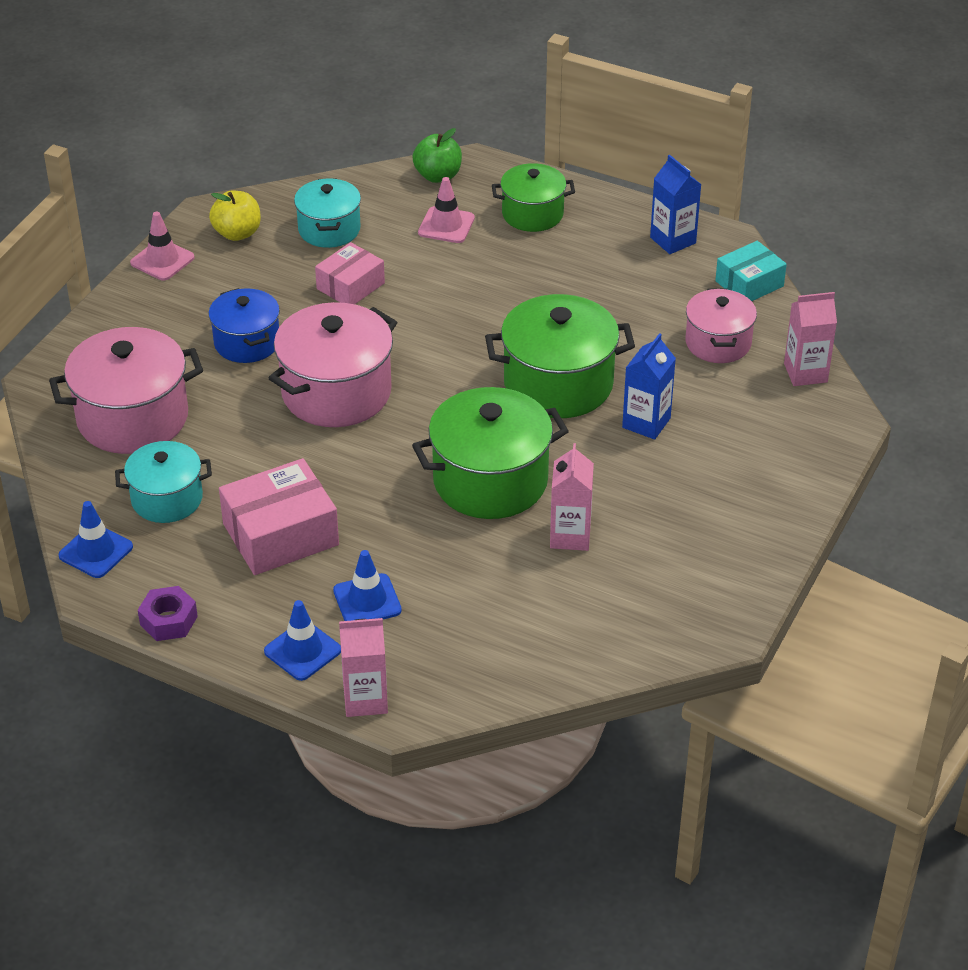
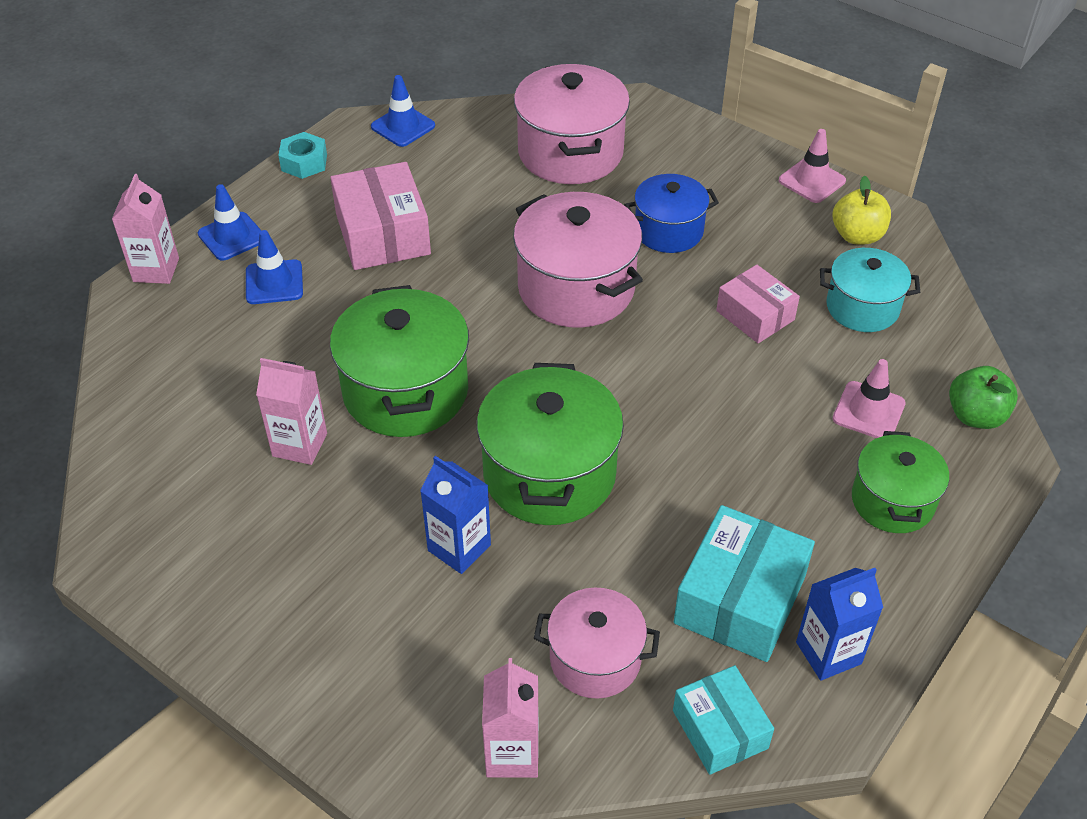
camera: 100 degrees right, 5 degrees up
turquoise pot [115,441,212,523] -> none
purple nut [138,586,198,641] -> turquoise nut [278,132,327,179]
none -> turquoise box [674,505,815,662]

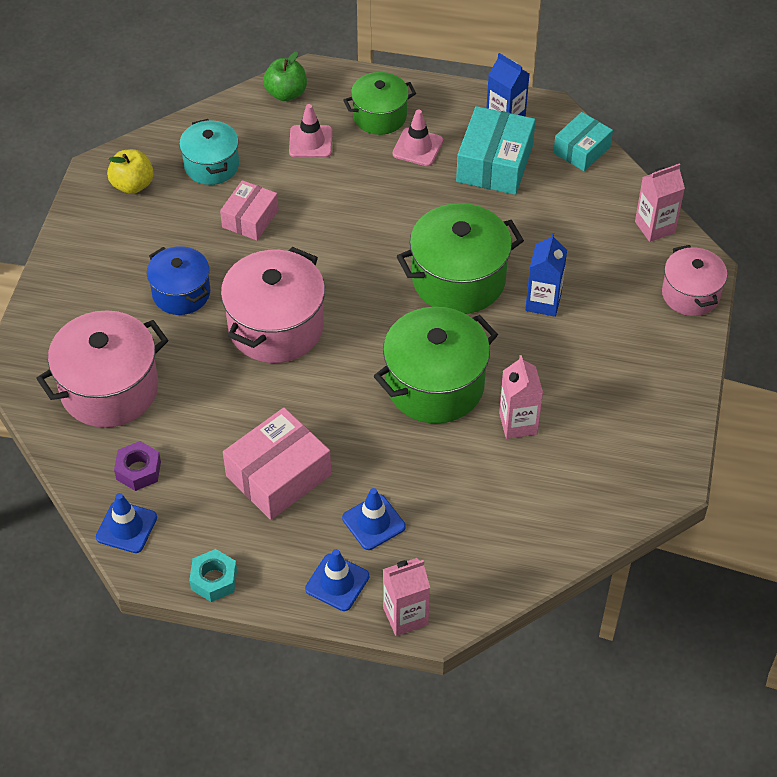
camera: 115 degrees left, 5 degrees up
pink pot [534,588,660,699] -> pink pot moved to [662,245,727,316]
turquoise box [674,505,815,662] -> turquoise box turned 75 degrees counterclockwise [456,106,535,195]
pink traffic cone [779,129,846,203] -> pink traffic cone moved to [392,109,443,166]
none -> purple nut [114,441,161,491]

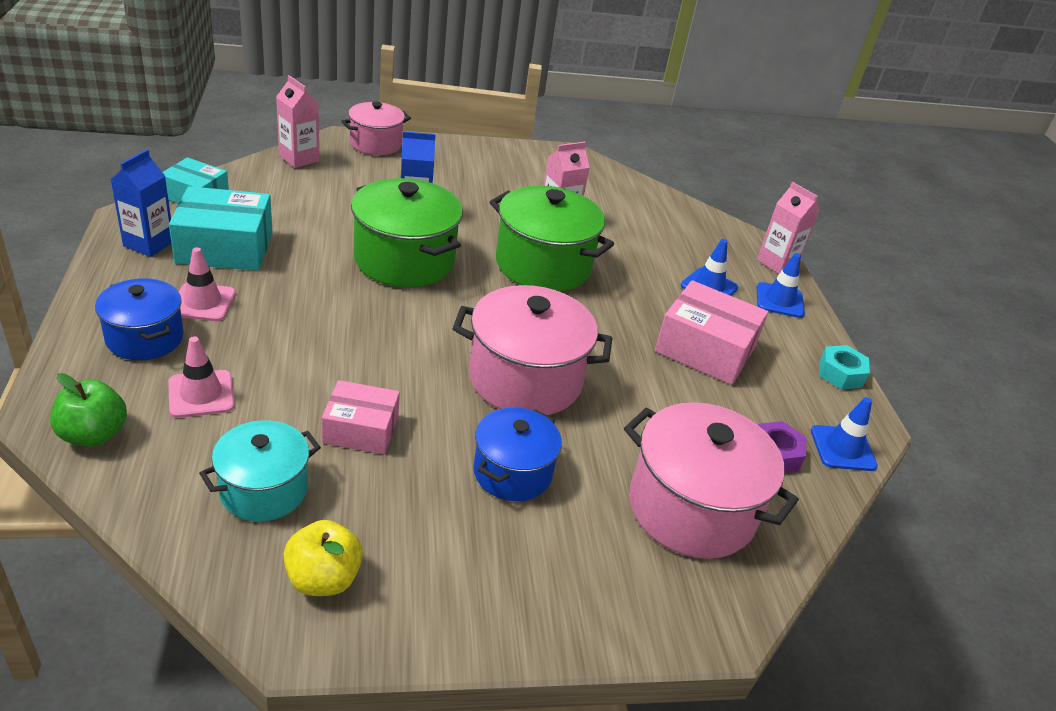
camera: 115 degrees left, 15 degrees down
green pot [343,72,416,135] -> blue pot [95,279,184,360]

